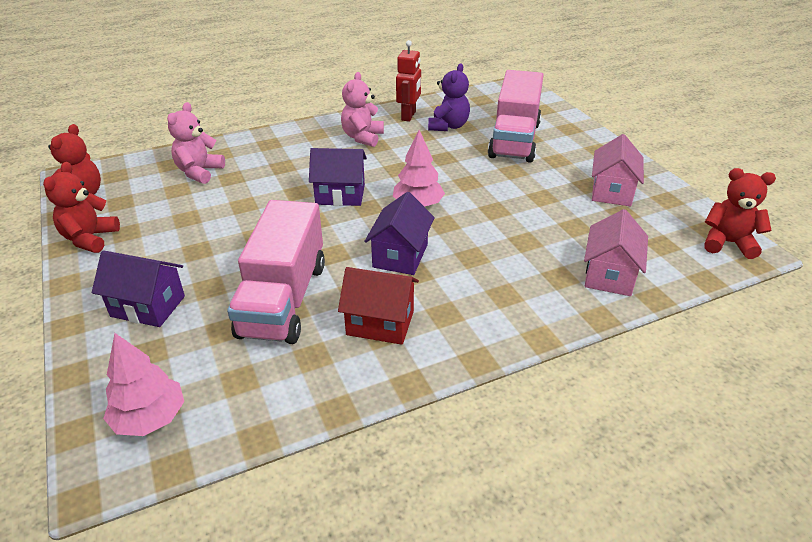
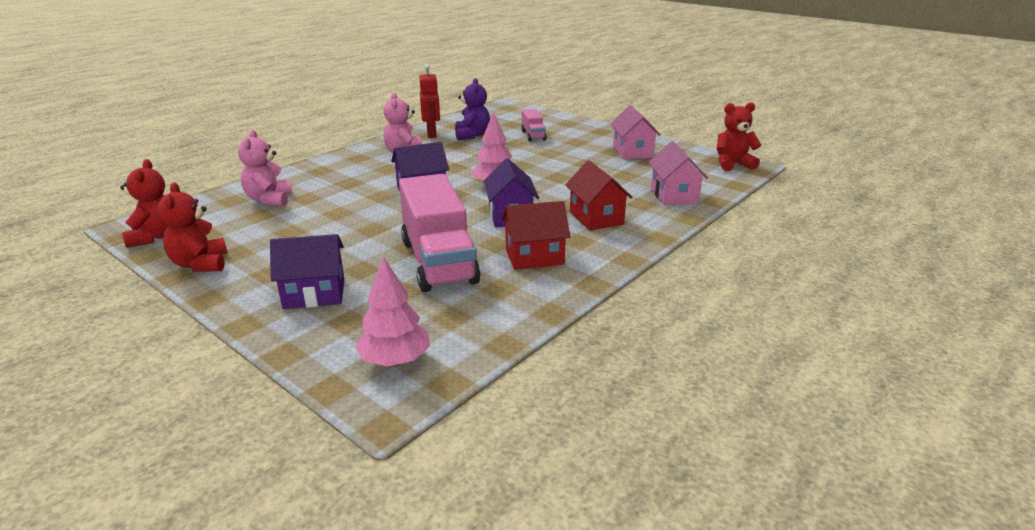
camera: 25 degrees left, 10 degrees down
pink truck [488,70,544,163] -> pink truck [521,109,547,142], size x0.47
none -> red house [565,160,633,231]

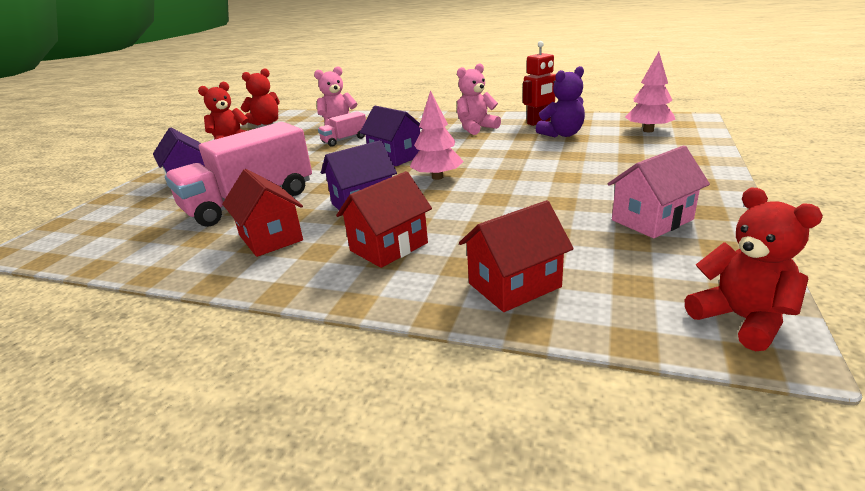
camera: 70 degrees right, 0 degrees up
pink tree [355,257,430,367] -> pink tree moved to [625,52,676,132]
pink truck [521,109,547,142] -> pink truck moved to [318,111,366,147]
pink house [648,141,708,205] -> red house [459,200,574,312]

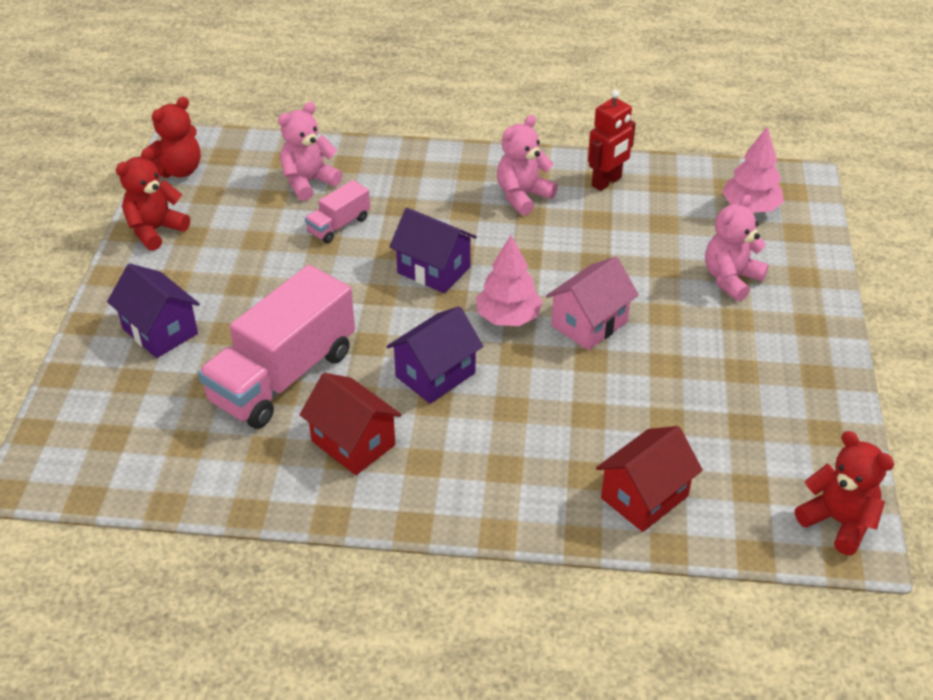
camera: 15 degrees left, 15 degrees up
red house [336,171,432,268] -> none
purple teddy bear [536,66,585,137] -> none
pink house [608,145,710,238] -> pink house moved to [546,257,639,350]
none -> pink teddy bear [705,195,769,301]

